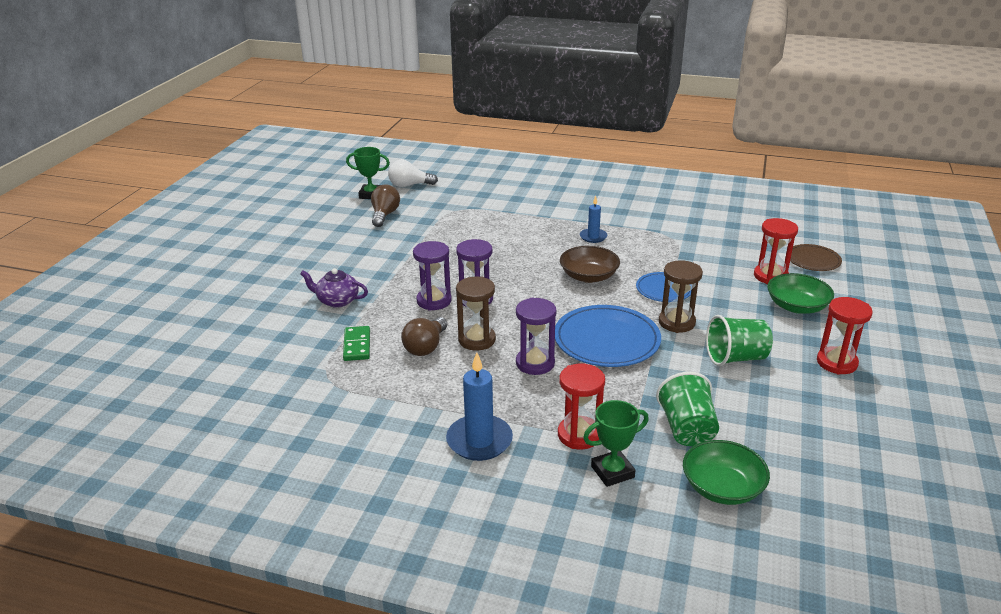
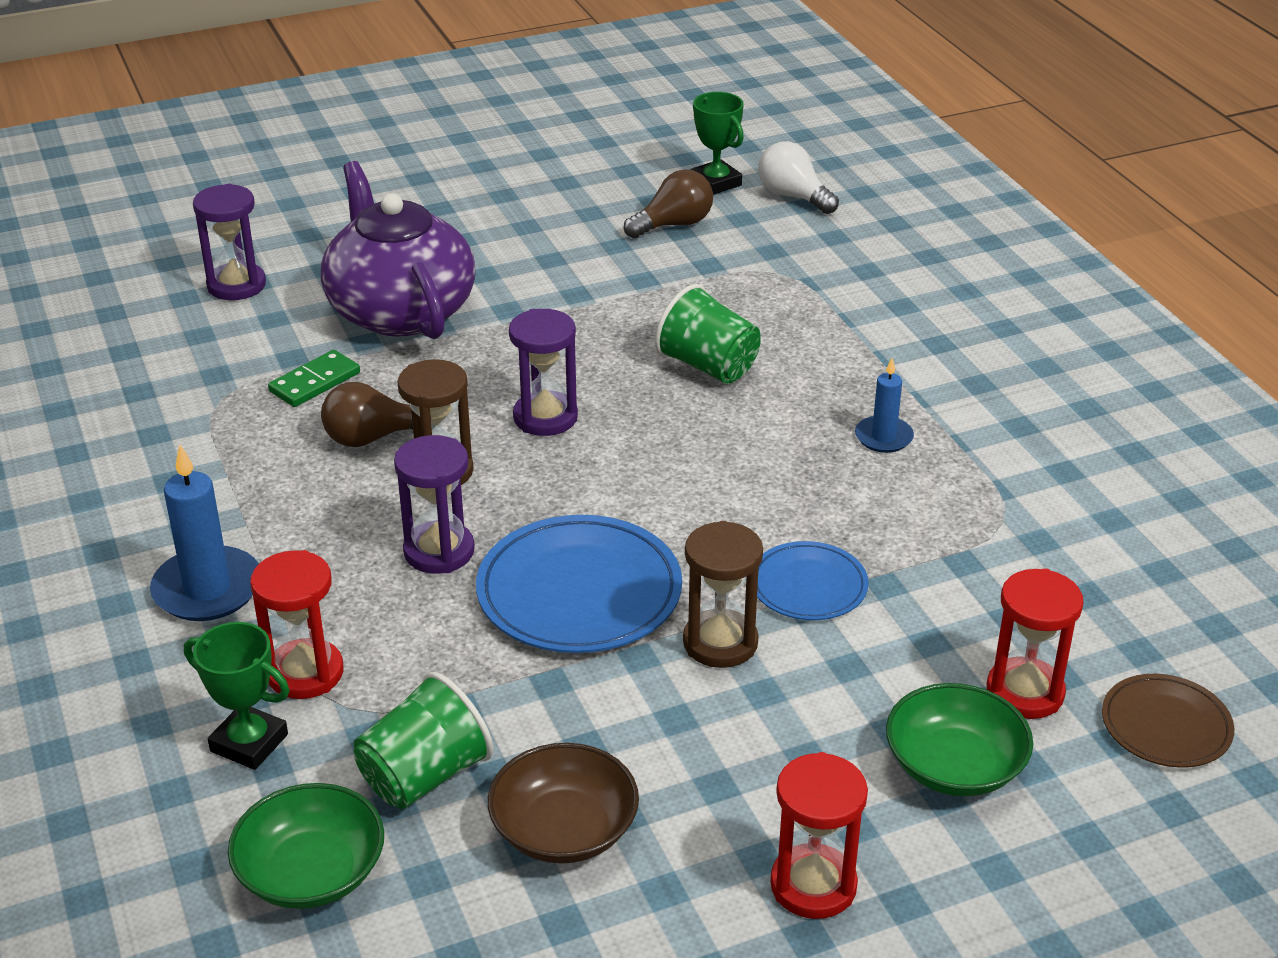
camera: 50 degrees right, 5 degrees up
purple teapot [300,268,368,308] -> purple teapot [321,161,475,339], size x2.09
purple hourglass [413,241,452,311] -> purple hourglass moved to [193,184,266,300]
brown bowl [560,246,620,283] -> brown bowl moved to [488,743,639,863]
green cup [706,315,773,366] -> green cup moved to [655,284,760,384]

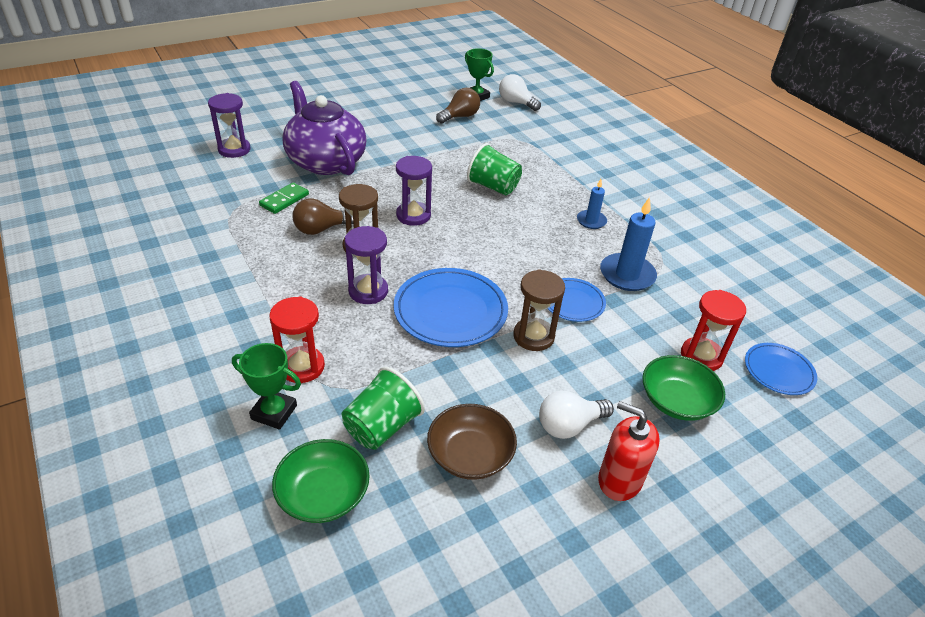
camera: 10 degrees left, 5 degrees up
blue candle [150,445,259,621] -> blue candle moved to [600,197,657,291]
red hourglass [770,752,868,919] -> red soap dispenser [598,401,660,501]
brown plate [1102,674,1234,768] -> blue plate [745,343,817,395]
none -> white light bulb [539,391,614,439]

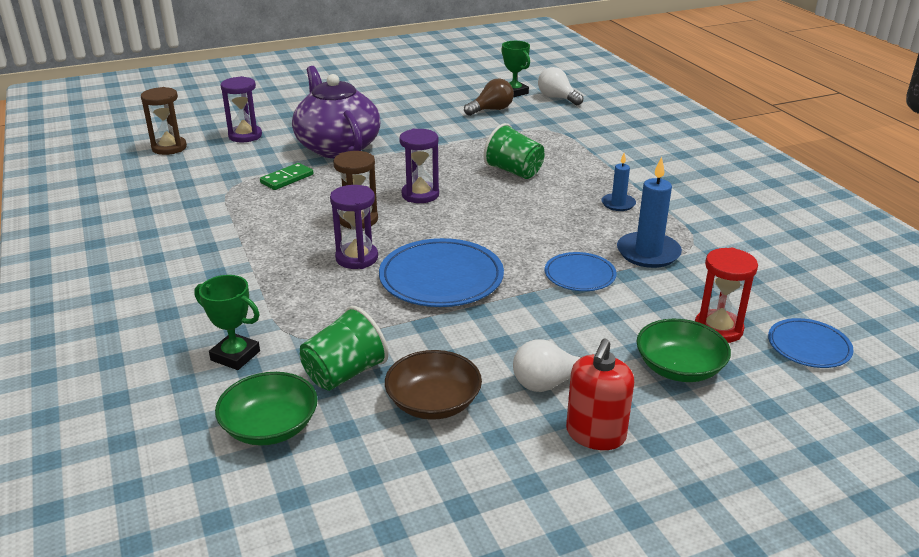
camera: 10 degrees right, 10 degrees down
red hourglass [269,297,325,383] -> none
brown light bulb [292,199,353,235] -> none
brown hourglass [513,269,565,351] -> brown hourglass moved to [141,87,187,155]
red soap dispenser [598,401,660,501] -> red soap dispenser turned 105 degrees counterclockwise [566,339,634,450]

